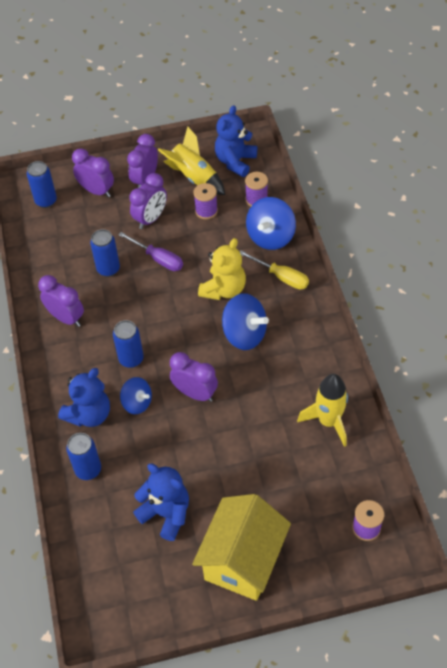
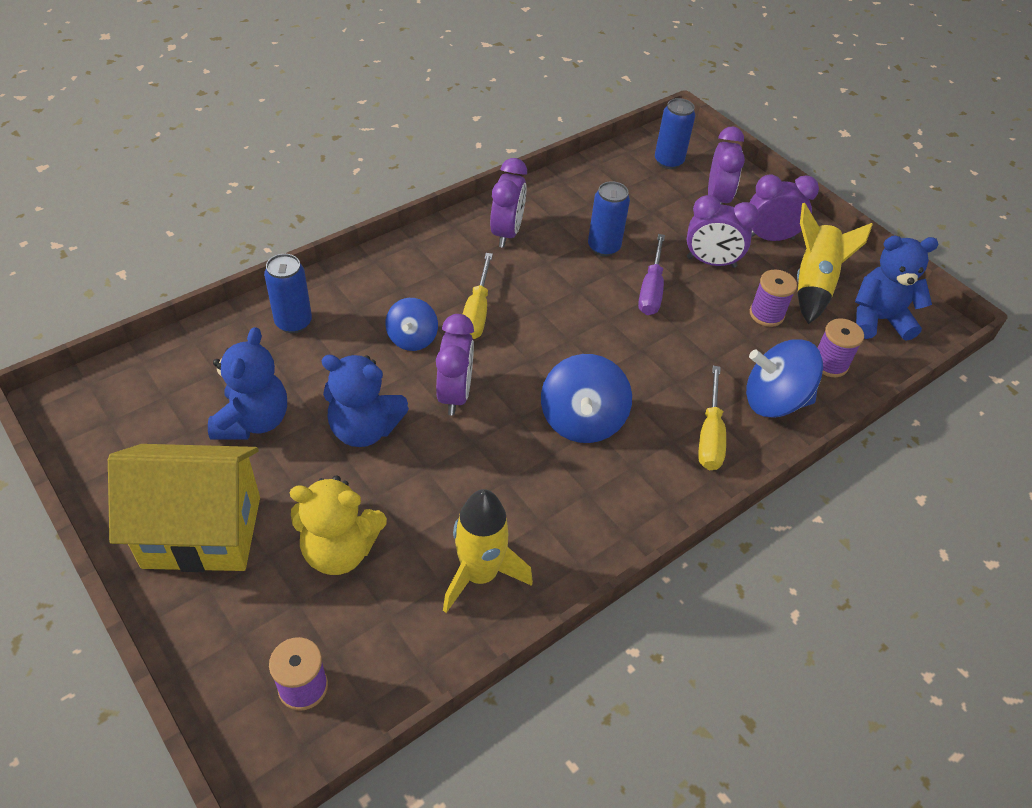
camera: 60 degrees right, 5 degrees down
blue teddy bear [58,368,110,427] -> blue teddy bear moved to [322,355,409,447]
blue can [113,320,144,368] -> yellow screwdriver [463,253,493,339]
yellow teddy bear [198,238,246,300] -> yellow teddy bear moved to [290,475,387,575]

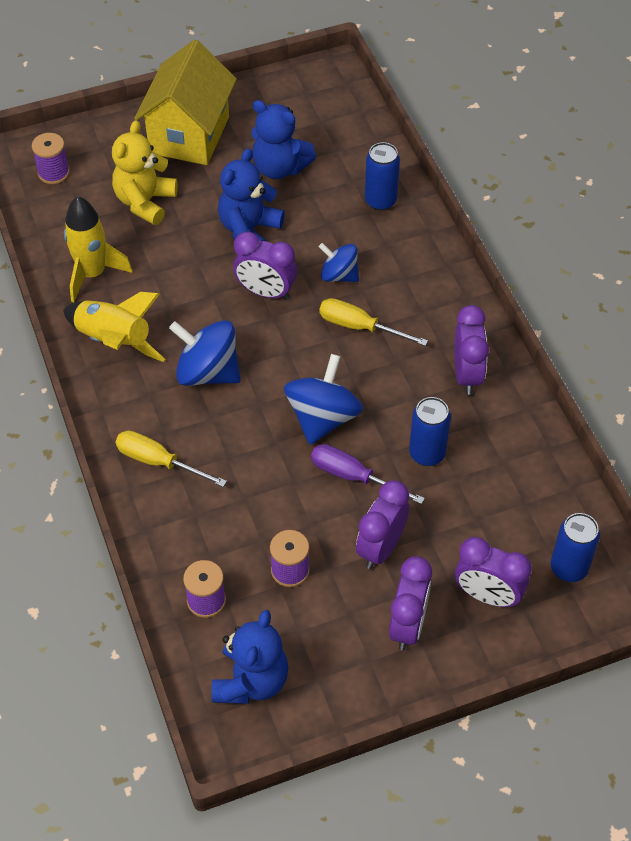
camera: 110 degrees right, 5 degrees up
purple clock [490,158,527,248] -> purple clock turned 120 degrees counterclockwise [454,305,489,395]
blue spinning top [746,339,823,418] -> blue spinning top moved to [284,354,363,445]
yellow rocket [797,203,873,324] -> yellow rocket moved to [63,292,165,362]

